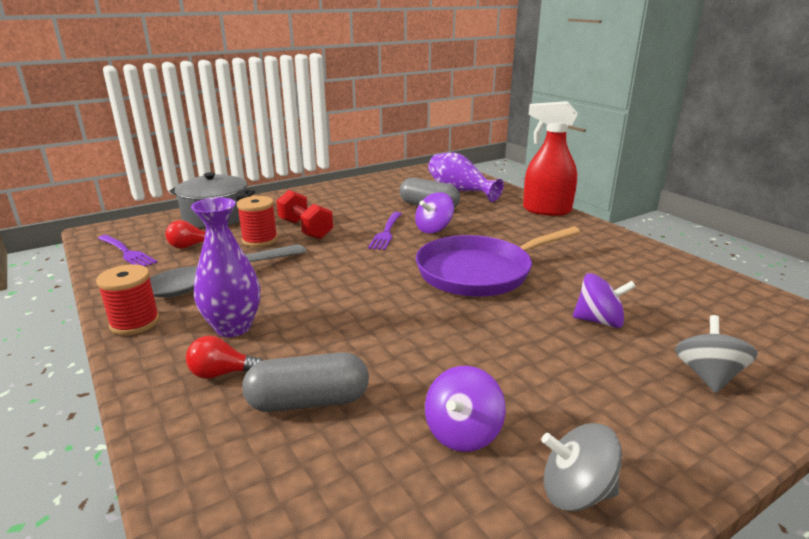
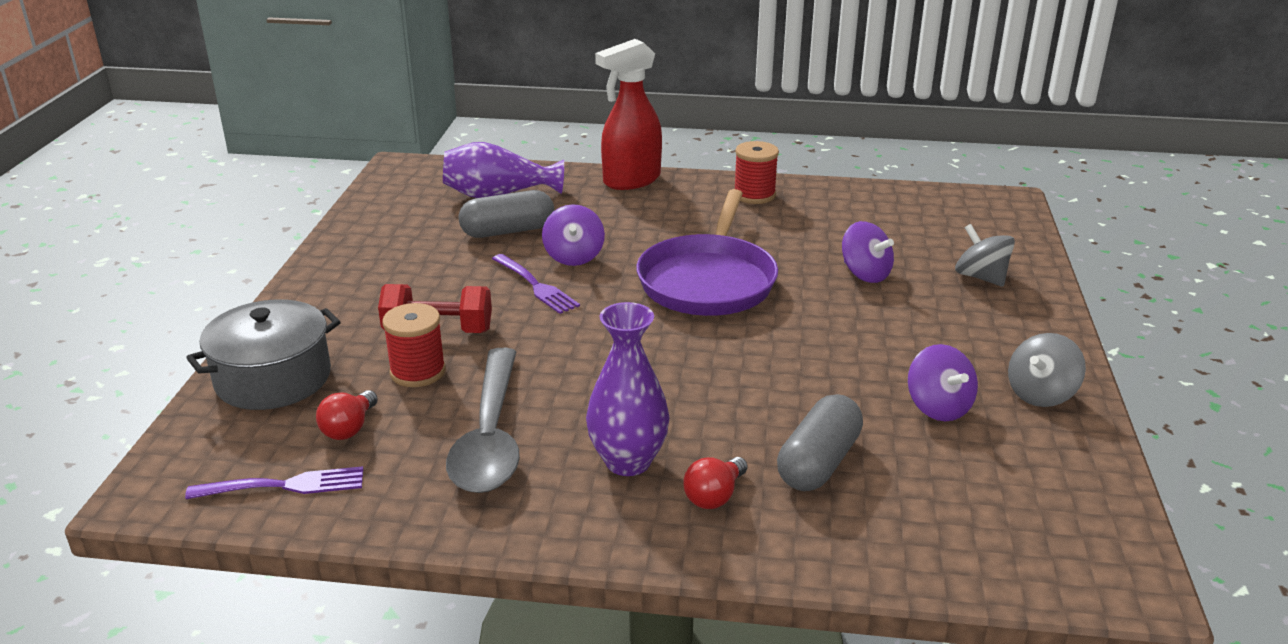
camera: 50 degrees left, 5 degrees up
red spool [96,264,160,335] -> red spool moved to [735,141,779,204]
purple spinning top [573,273,636,328] -> purple spinning top turned 90 degrees clockwise [842,221,894,283]

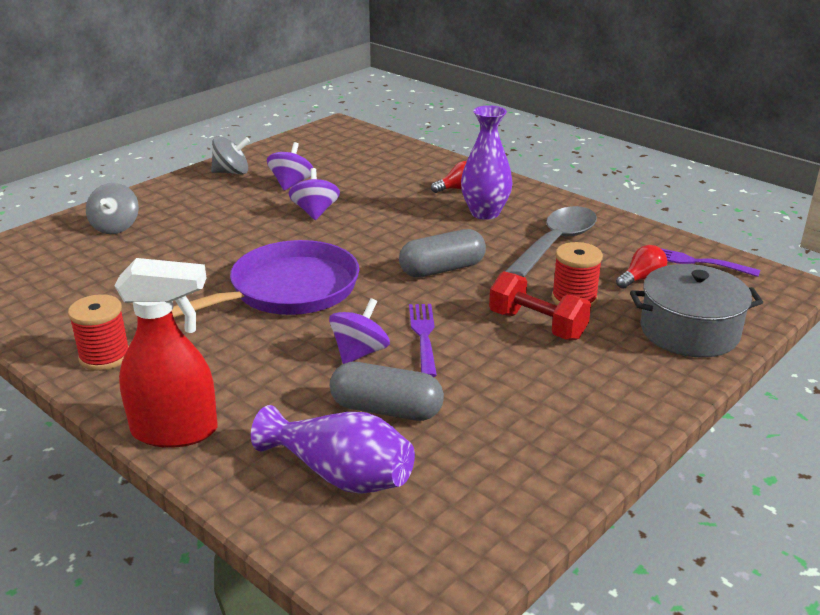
camera: 145 degrees left, 0 degrees up
grey capsule [777,394,863,491] -> grey capsule moved to [399,229,486,277]
purple spinning top [842,221,894,283] -> purple spinning top moved to [289,168,340,220]

